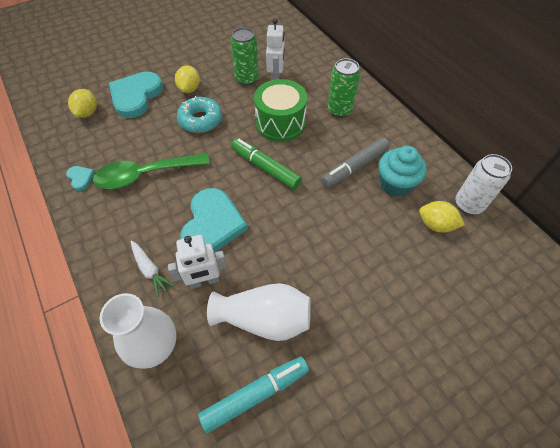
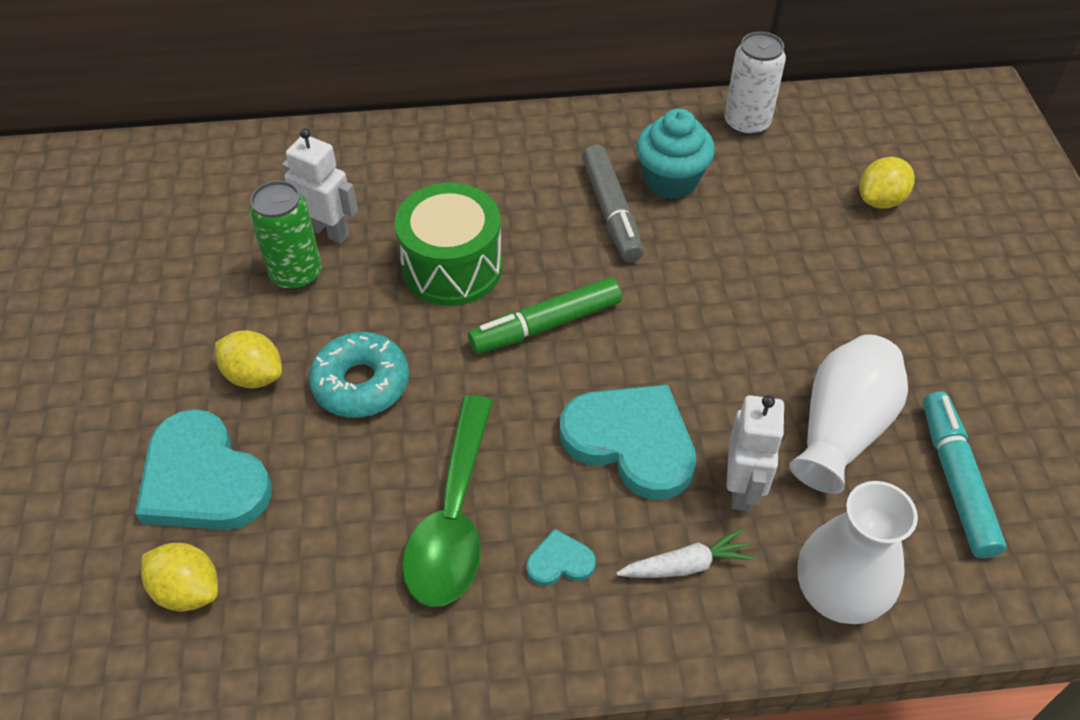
camera: 65 degrees left, 5 degrees down
turquoise heart [66,166,95,191] -> turquoise heart moved to [527,529,596,586]
green can [327,58,360,118] -> none
yellow lemon [419,201,465,233] -> yellow lemon moved to [859,157,915,209]

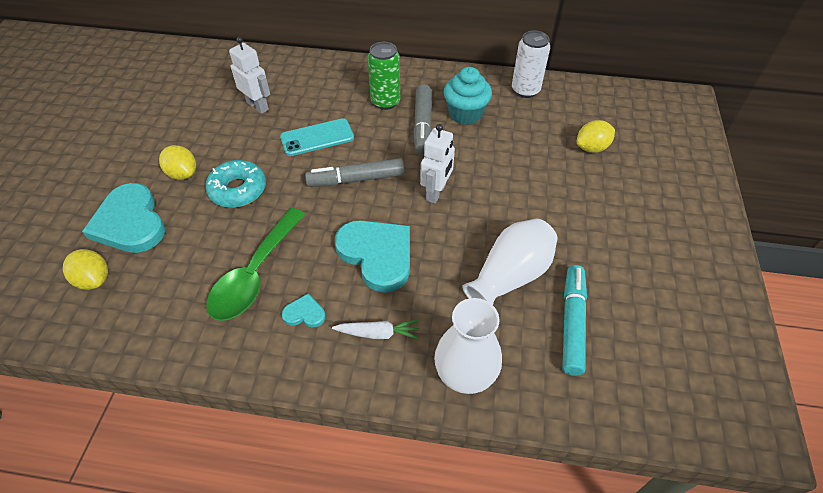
camera: 15 degrees right, 0 degrees up
green can [249,181,322,290] -> green can moved to [368,42,400,110]
green drum [395,183,503,306] -> turquoise phone [280,118,354,156]
green marker [468,277,622,354] -> grey marker [305,158,405,187]
white robot [726,395,785,511] -> white robot moved to [420,124,455,204]

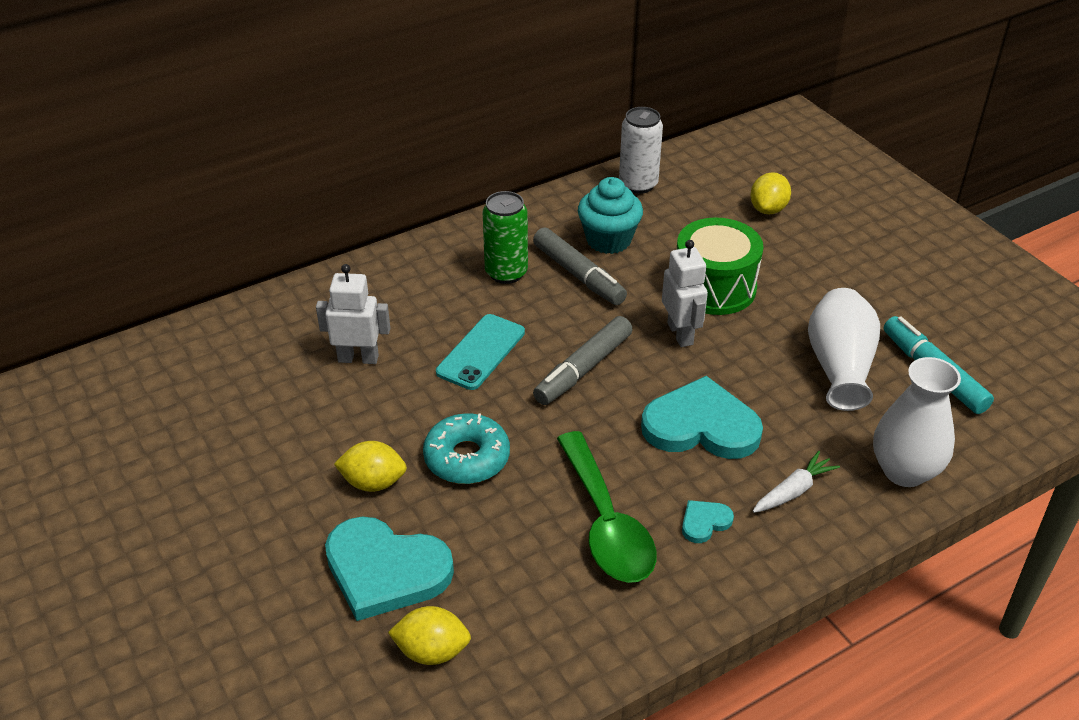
camera: 40 degrees left, 10 degrees down
none -> green drum [677,217,763,315]

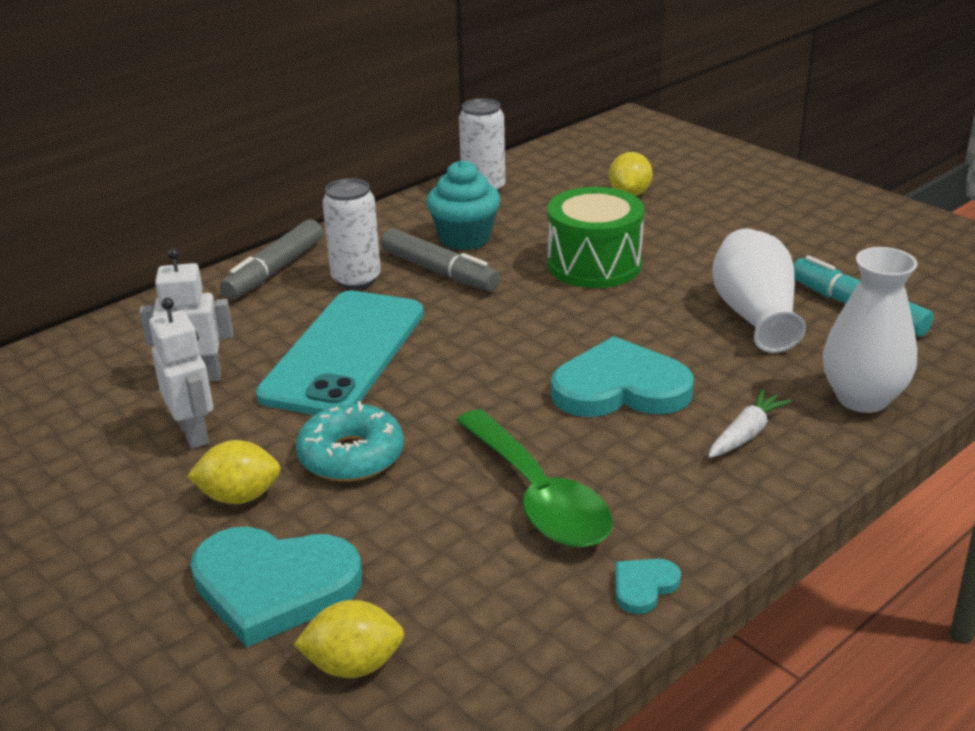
camera: 10 degrees left, 10 degrees down
turquoise phone [436,314,525,390] -> turquoise phone [256,290,424,415], size x1.71
green can [483,191,528,284] -> white can [323,178,381,289]
grey marker [533,316,633,405] -> grey marker moved to [220,219,323,299]
white robot [662,240,708,347] -> white robot moved to [149,298,213,449]
turquoise heart [682,500,734,543] -> turquoise heart moved to [615,559,681,614]

